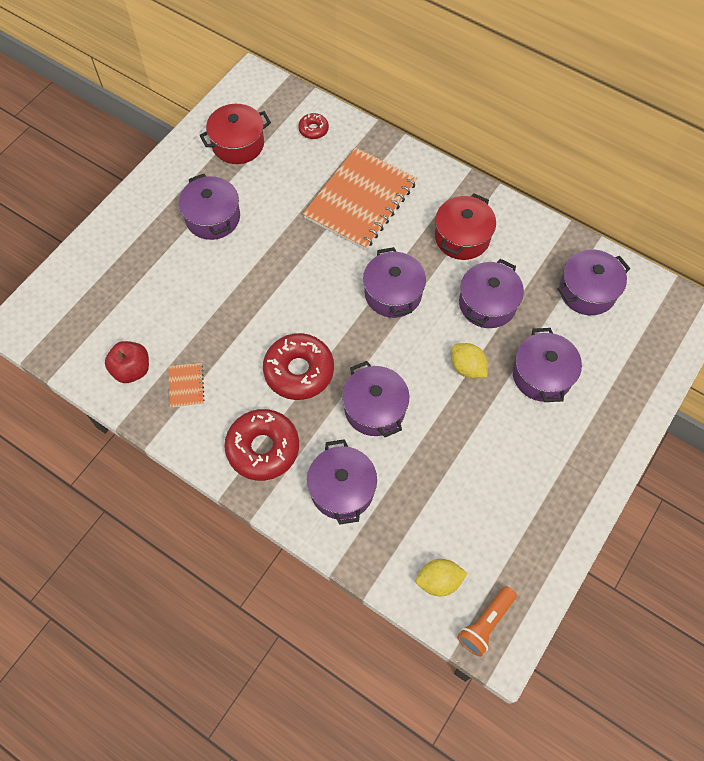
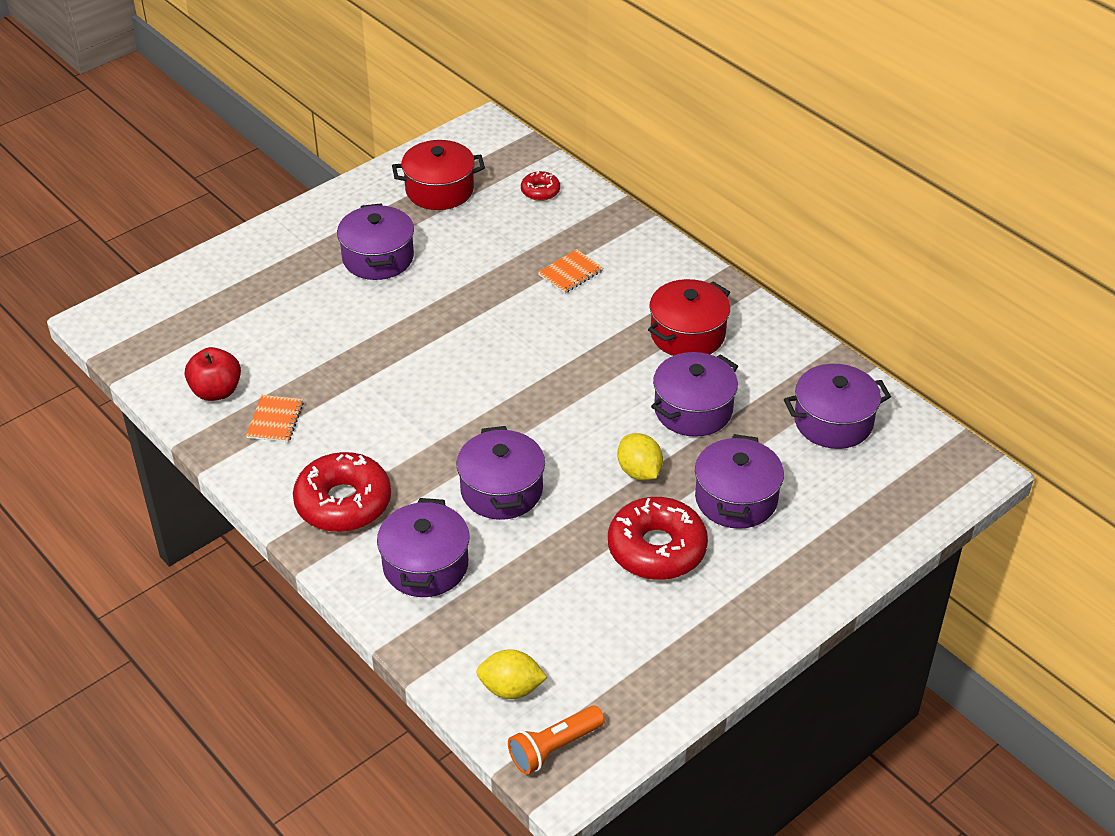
camera: 15 degrees right, 20 degrees down
red donut [263,333,334,400] -> red donut moved to [608,497,708,580]
orange notebook [303,147,417,250] -> orange notebook [538,249,603,293], size x0.41
purple pot [363,247,426,318] -> none

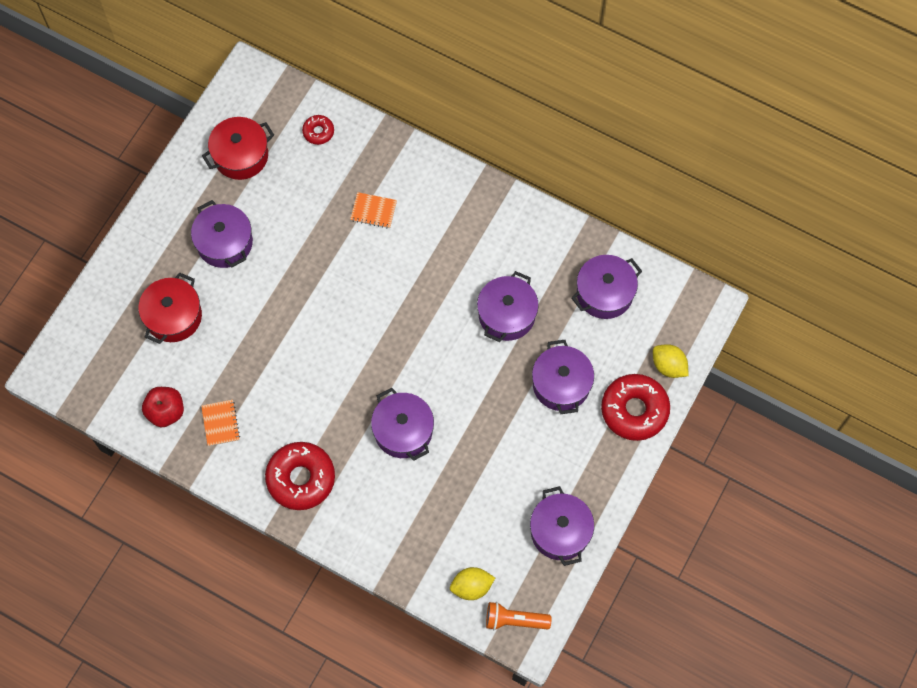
camera: 20 degrees left, 25 degrees up
purple pot [377,498,470,597] -> purple pot moved to [530,486,594,566]
orange flashlight [508,706,605,775] -> orange flashlight turned 60 degrees clockwise [486,602,552,630]
orange notebook [538,249,603,293] -> orange notebook turned 75 degrees clockwise [350,192,397,228]
red donut [608,497,708,580] -> red donut moved to [601,374,670,441]
yellow lemon [617,433,663,480] -> yellow lemon moved to [653,344,689,378]
red pot [648,279,730,356] -> red pot moved to [138,272,202,344]

